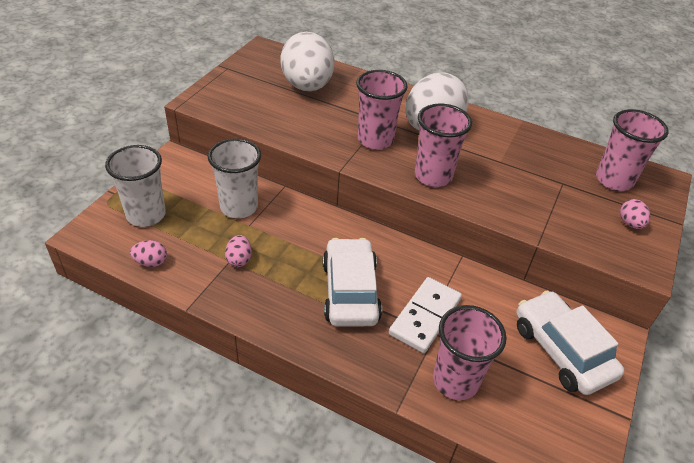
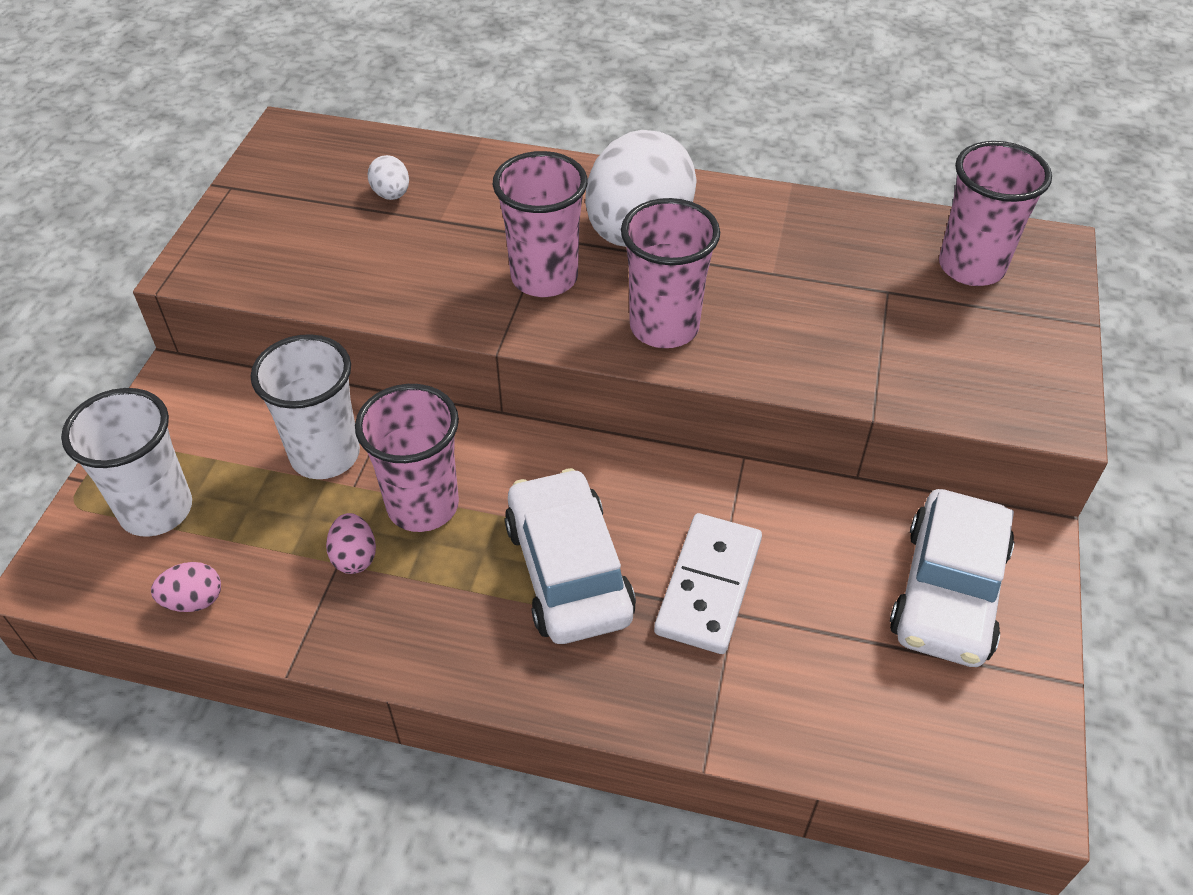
camera: 10 degrees left, 5 degrees up
white egg [280,32,335,91] -> white egg [368,155,409,200], size x0.40
pink cup [433,305,507,400] -> pink cup moved to [355,384,459,532]
white car [517,291,624,395] -> white car turned 120 degrees counterclockwise [890,489,1014,667]
pink egg [620,199,650,229] -> none

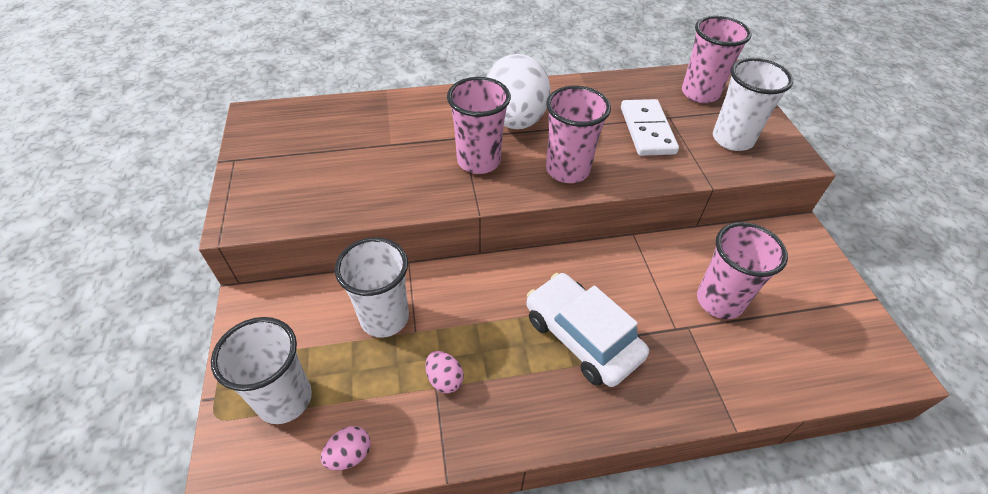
camera: 25 degrees left, 0 degrees up
pink cup [355,384,459,532] -> pink cup moved to [697,222,788,319]
white egg [368,155,409,200] -> none
white domino [654,513,762,654] -> white domino moved to [621,99,679,156]
white car [890,489,1014,667] -> none
none -> white cup [713,58,793,151]

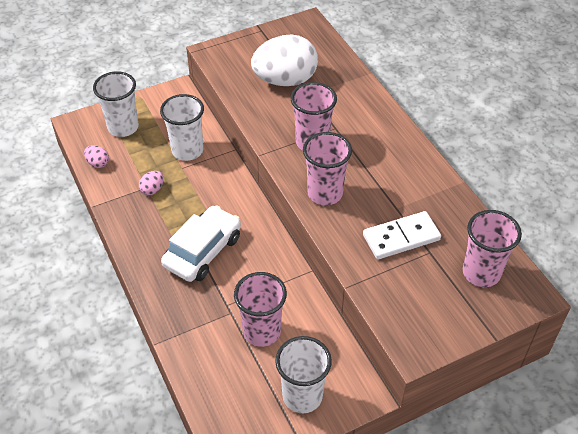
camera: 75 degrees right, 0 degrees up
white egg [486,54,551,129] -> white egg moved to [251,34,318,86]
white cup [713,58,793,151] -> white cup moved to [275,336,332,413]

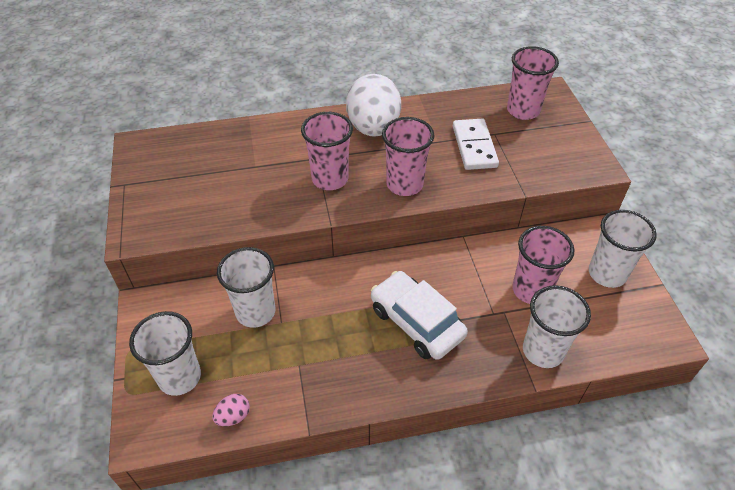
camera: 75 degrees left, 0 degrees up
pink egg [139,171,164,195] -> none
white egg [251,34,318,86] -> white egg moved to [346,74,401,137]
none -> white cup [523,285,591,368]

